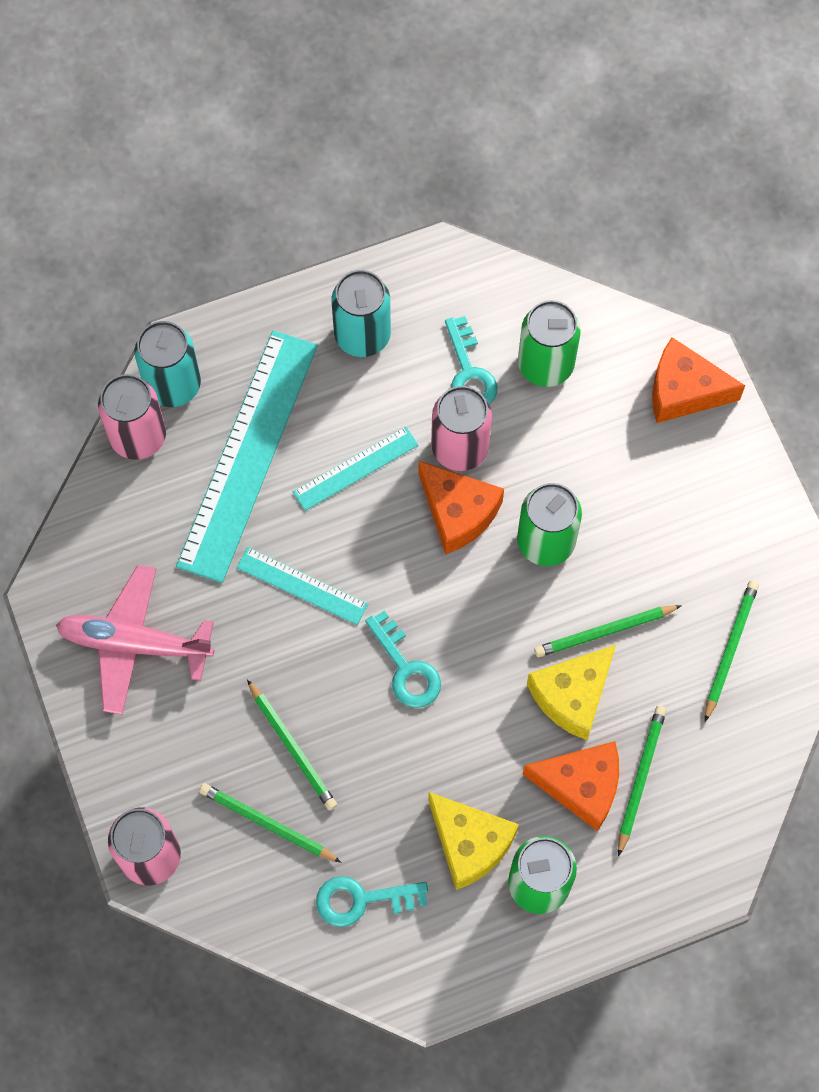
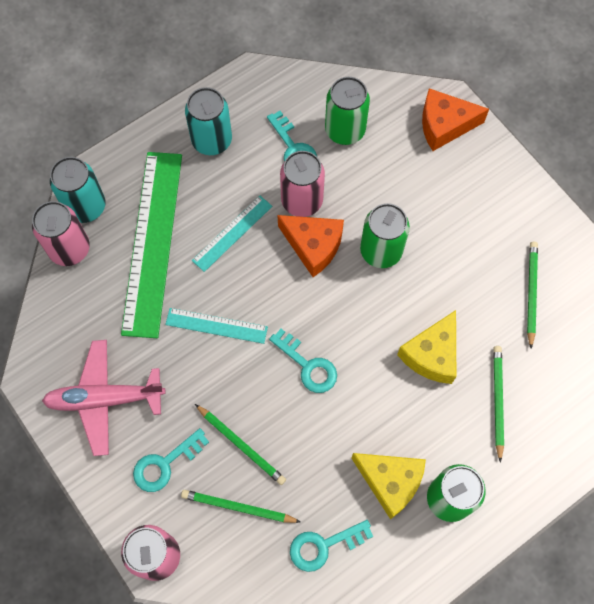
camera: 15 degrees left, 0 degrees up
turquoise ruler [176,330,317,583] -> green ruler [121,152,182,338]
orange cheese [522,741,619,831] -> none
green pencil [534,605,682,657] -> none
none -> turquoise key [133,428,209,492]

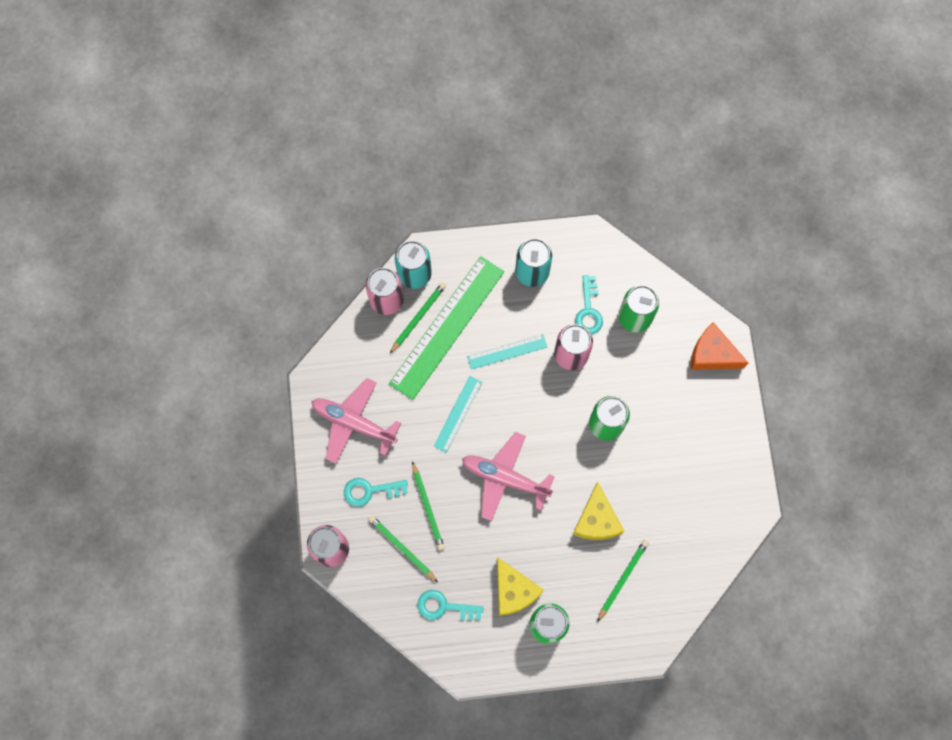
camera: 30 degrees right, 5 degrees up
turquoise ruler [165,308,268,344] -> turquoise ruler turned 75 degrees clockwise [434,376,482,453]
turquoise key [269,329,337,393] -> pink plane [462,432,555,521]
orange cheese [278,215,344,277] -> none
yellow cheese [397,310,456,384] -> yellow cheese turned 60 degrees counterclockwise [573,482,624,540]
green pencil [527,242,538,348] -> green pencil moved to [390,283,446,353]

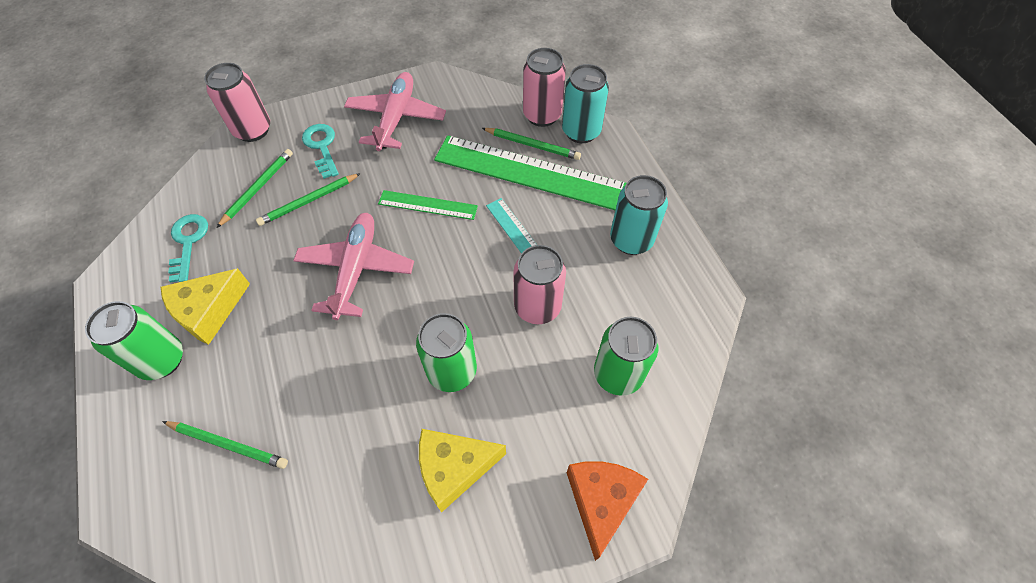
camera: 75 degrees right, 15 degrees down
turquoise ruler [434,376,482,453] -> green ruler [378,190,478,220]
yellow cheese [573,482,624,540] -> yellow cheese moved to [419,429,506,513]
turquoise key [575,275,603,335] -> none

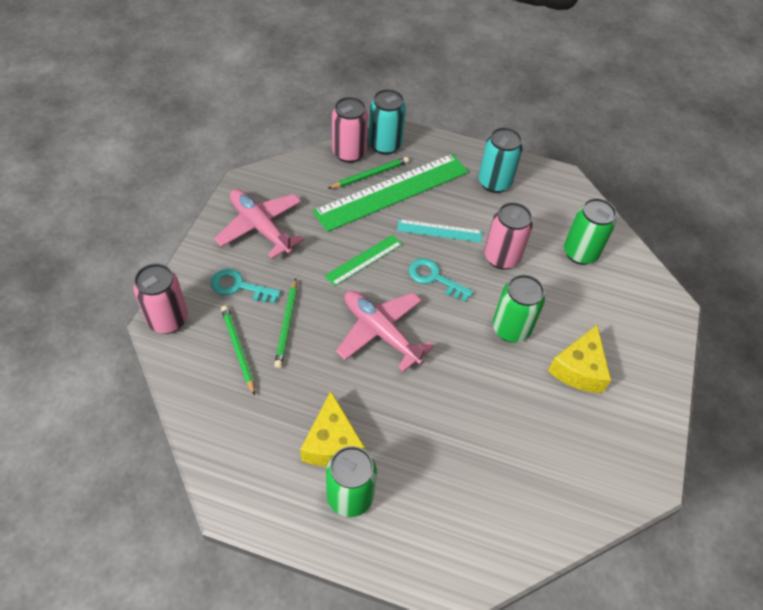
camera: 55 degrees left, 5 degrees down
green pencil [162,421,288,469] -> none
turquoise key [168,214,208,282] -> turquoise key moved to [409,258,473,302]
orange cheese [567,461,648,561] -> none

